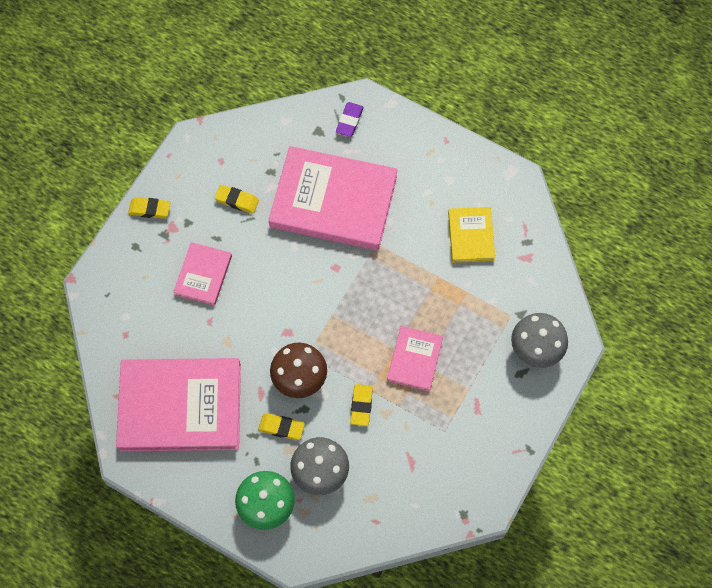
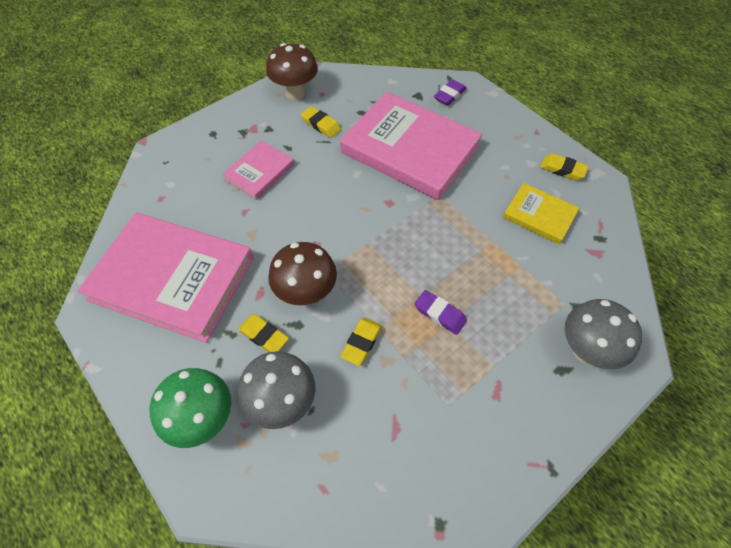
camera: 20 degrees right, 10 degrees down
yellow eraser [128,197,171,219] -> yellow eraser moved to [540,154,589,180]
pink book [387,326,443,392] -> purple eraser [415,290,467,335]
yellow book [448,207,495,263] -> yellow book turned 75 degrees counterclockwise [503,183,579,244]
none -> brown mushroom [266,43,318,100]

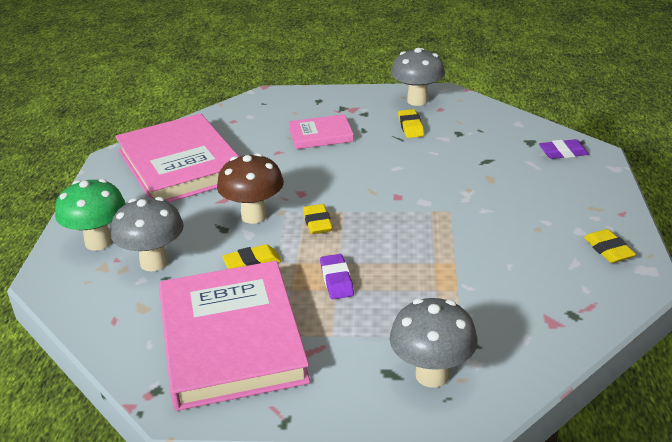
camera: 45 degrees right, 25 degrees down
yellow eraser [238,314,289,352] -> yellow eraser moved to [303,204,333,234]
brown mushroom [266,43,318,100] -> grey mushroom [391,48,445,106]
pink book [340,92,482,200] -> pink book moved to [159,261,310,411]
yellow book [503,183,579,244] -> none

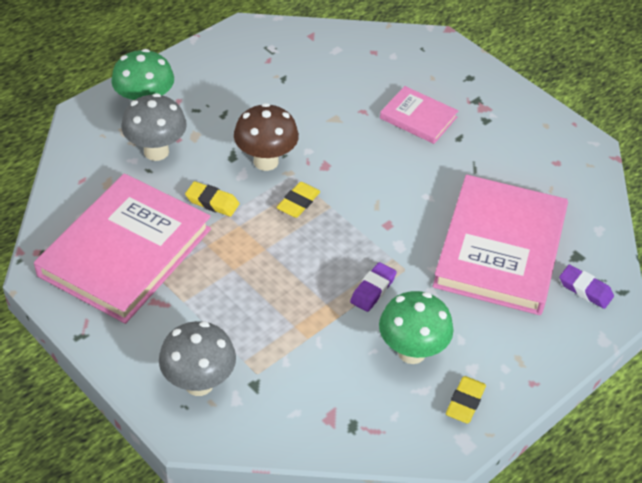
camera: 40 degrees right, 15 degrees up
pink book [115,114,240,202] -> pink book moved to [433,175,568,315]
purple eraser [320,254,354,299] -> purple eraser moved to [350,262,397,312]
grey mushroom [391,48,445,106] -> none
yellow eraser [398,109,424,138] -> none
none -> green mushroom [379,291,454,364]

